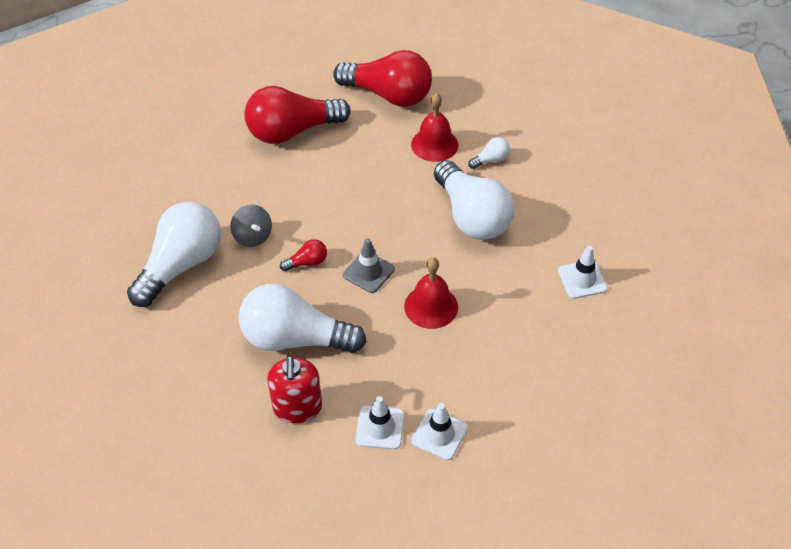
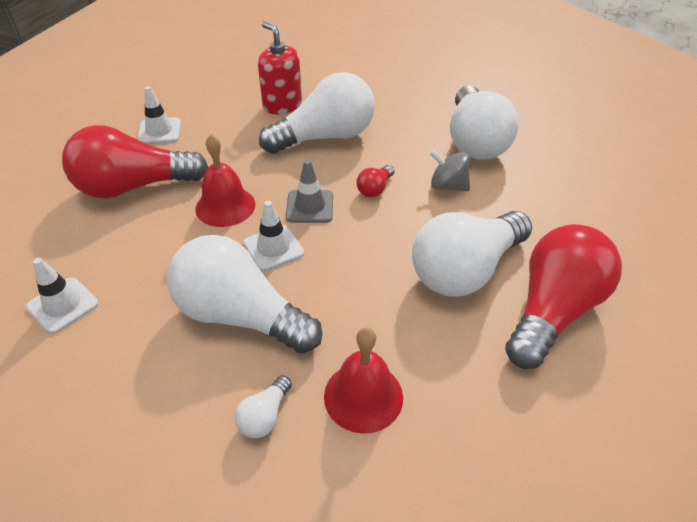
camera: 145 degrees right, 5 degrees down
red light bulb [333,50,432,107] -> red light bulb moved to [62,125,208,198]
white traffic cone [356,396,404,449] -> white traffic cone moved to [243,201,304,271]
none -> white light bulb [412,211,532,297]

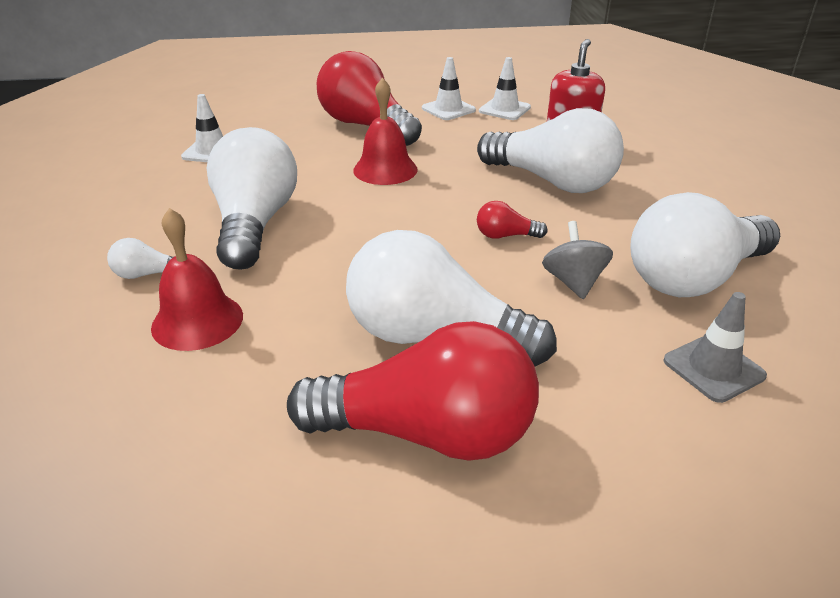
camera: 60 degrees right, 10 degrees down
white traffic cone [243,201,304,271] -> white traffic cone moved to [479,57,531,120]
grey traffic cone [286,160,333,223] -> grey traffic cone moved to [663,292,767,403]

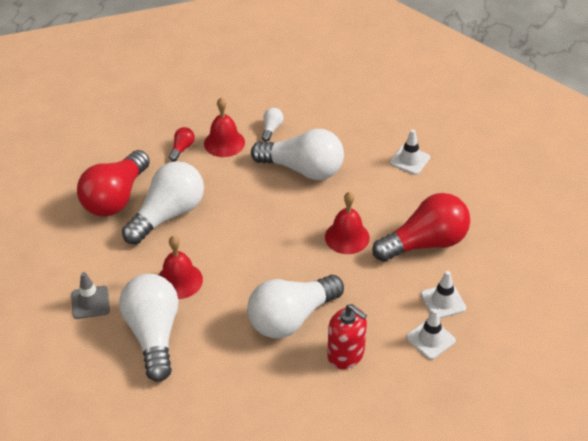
camera: 110 degrees right, 10 degrees up
red light bulb [477,201,548,239] -> red light bulb moved to [169,127,195,161]
grey spinning top [542,221,613,299] -> red bell [159,236,203,299]

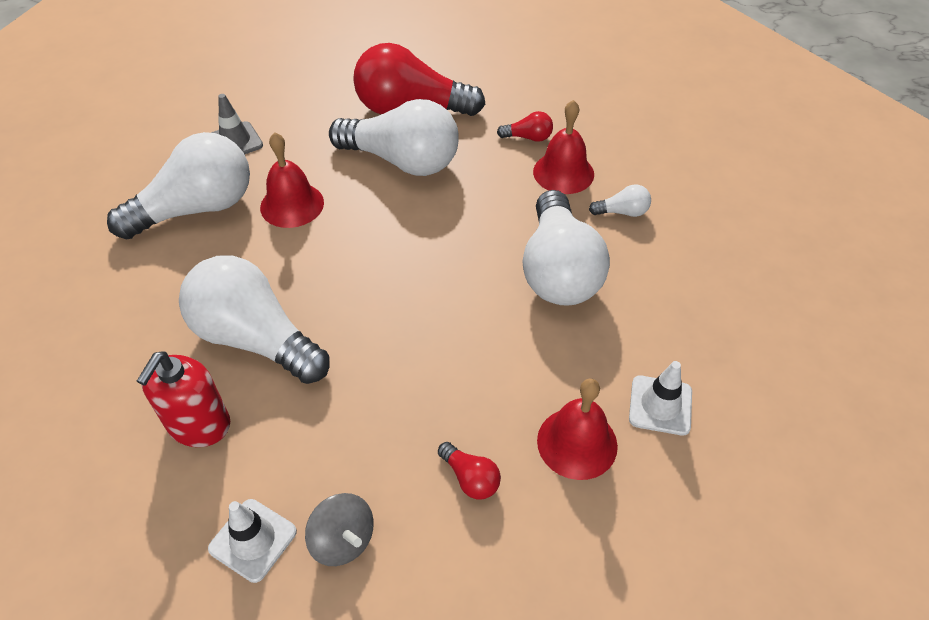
camera: 70 degrees right, 5 degrees up
red bell [325,192,370,254] -> red bell moved to [537,379,618,480]
red light bulb [372,193,470,262] -> red light bulb [438,442,501,499], size x0.41
white traffic cone [421,271,466,318] -> grey spinning top [305,493,373,566]

